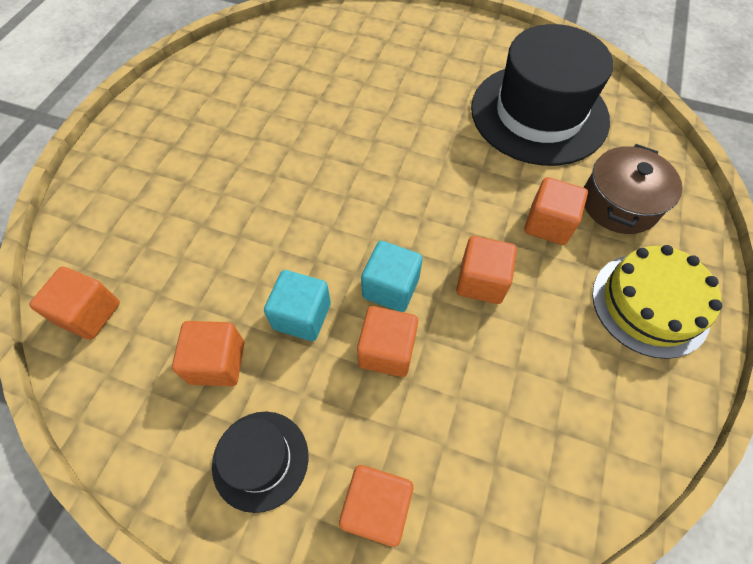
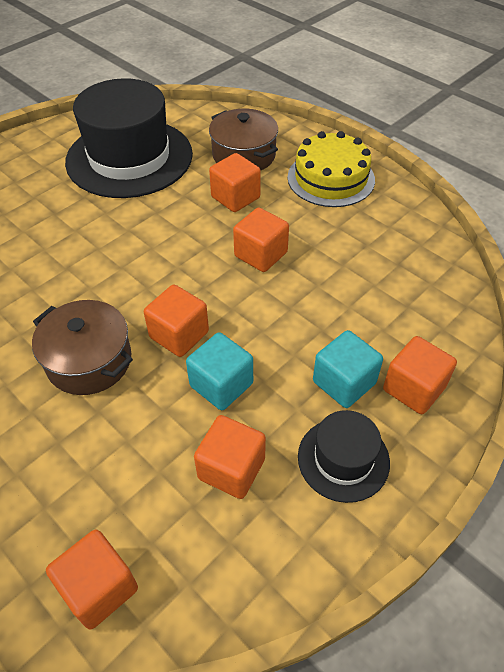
camera: 65 degrees left, 10 degrees down
orange cube [357,306,418,377] -> orange cube moved to [144,285,209,357]
turquoise cube [361,241,422,312] -> turquoise cube moved to [313,330,383,408]
none -> brown pot [32,300,133,395]

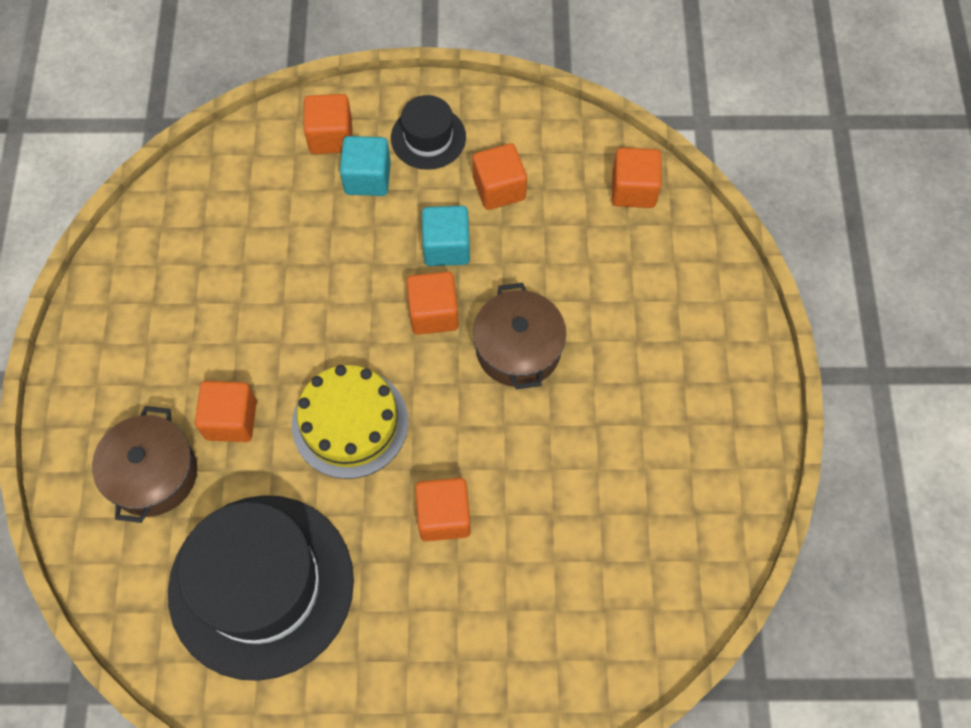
camera: 135 degrees left, 15 degrees up
orange cube [233,207,289,272] -> orange cube moved to [415,478,471,541]
yellow cake [288,131,375,207] -> yellow cake moved to [292,365,408,479]

